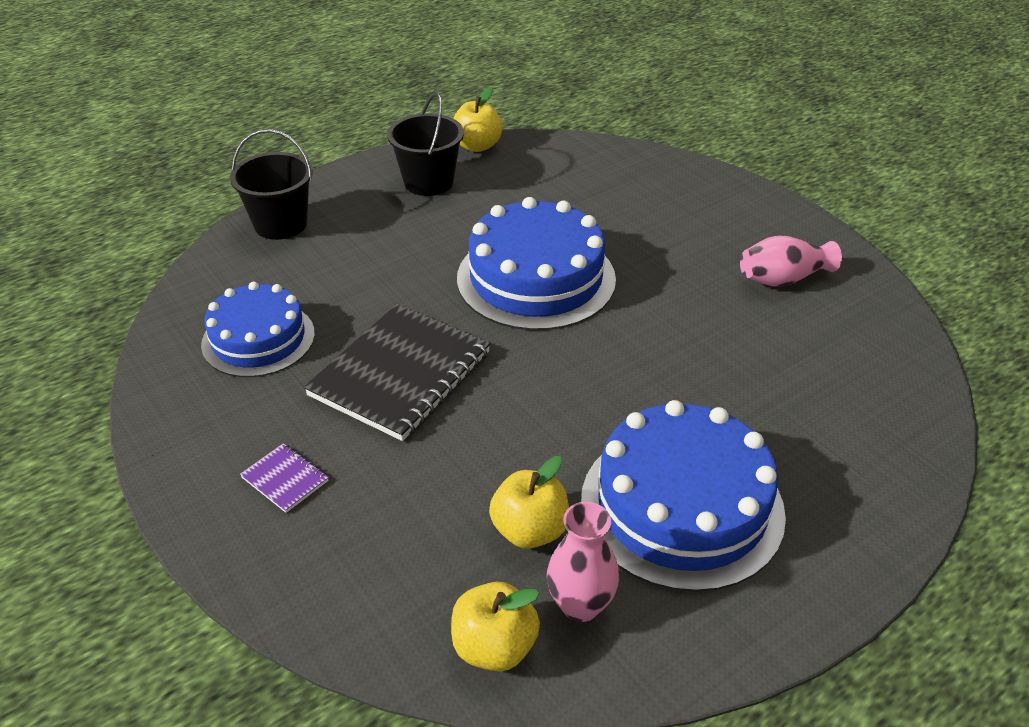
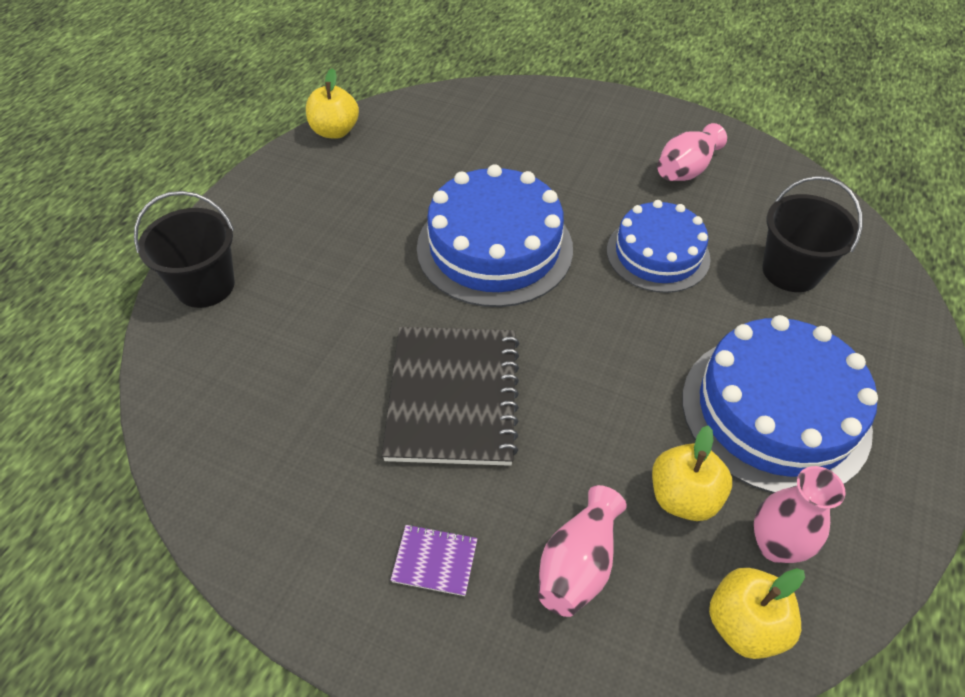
camera: 30 degrees left, 10 degrees up
blue cake [201,282,315,377] -> blue cake moved to [607,200,711,293]
black bucket [387,93,464,196] -> black bucket moved to [762,176,863,292]
none -> pink vase [538,485,627,617]

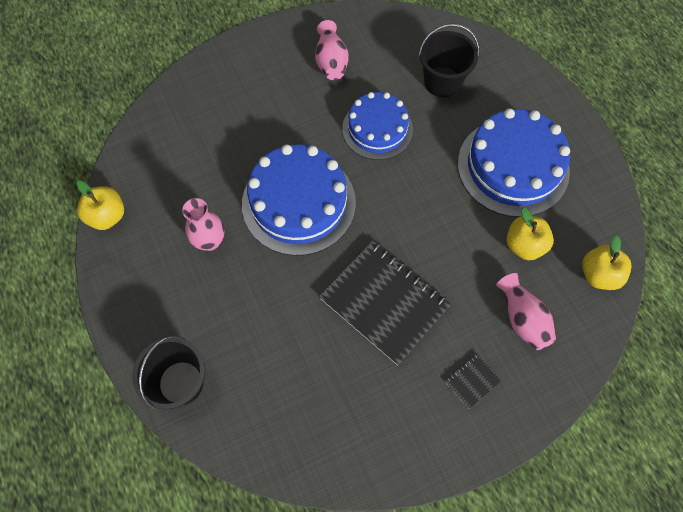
camera: 50 degrees left, 15 degrees up
purple notebook [391,524,478,596] -> black notebook [445,353,502,409]
pink vase [754,466,846,563] -> pink vase moved to [182,198,224,251]

